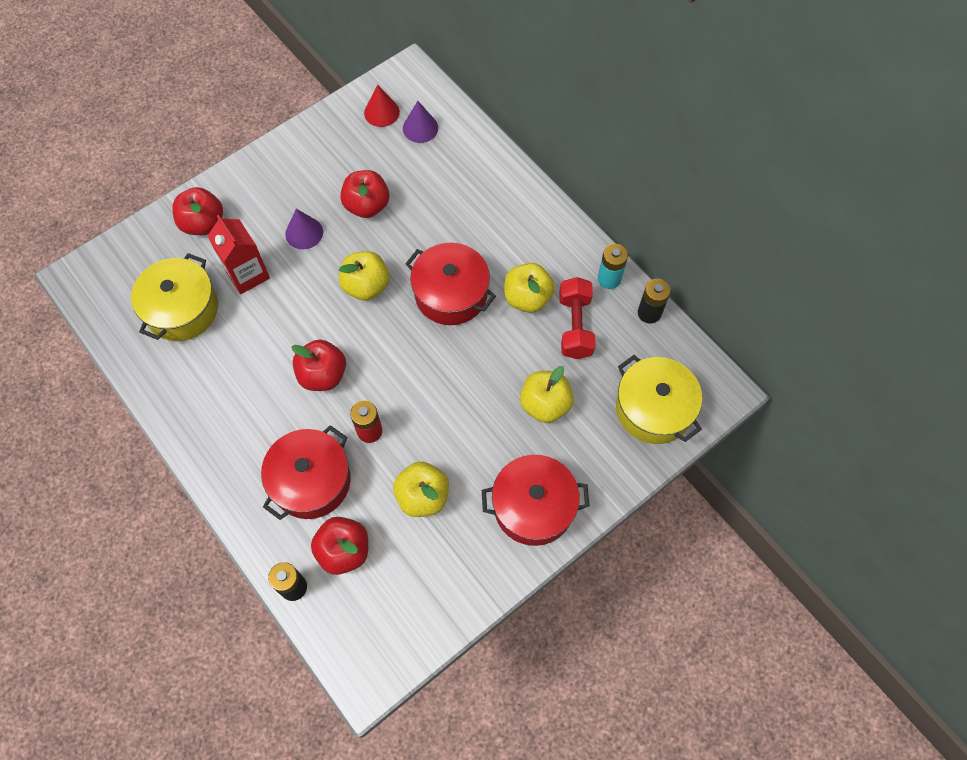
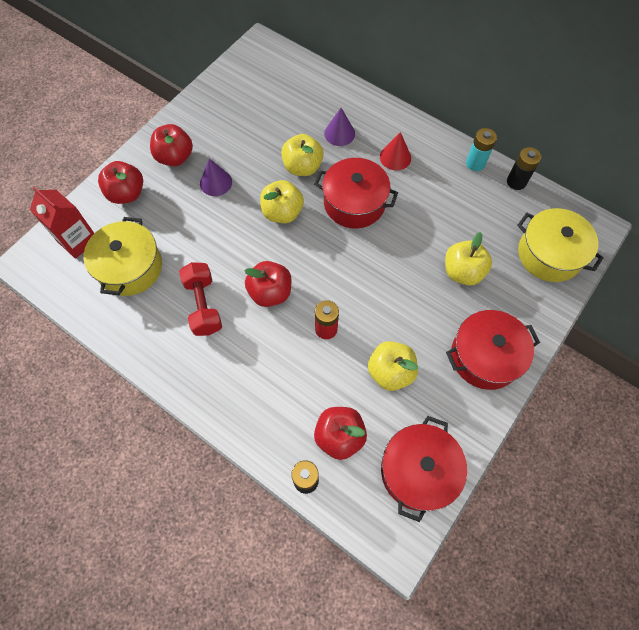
camera: 15 degrees left, 0 degrees up
red carton [208,215,270,294] -> red carton moved to [30,187,95,259]
red pot [261,425,351,520] -> red pot moved to [381,416,467,522]
red apple [340,170,389,218] -> red apple moved to [150,124,193,166]
red cone [364,84,400,127] -> red cone moved to [380,132,411,170]
purple cone [403,101,438,143] -> purple cone moved to [324,108,355,146]
yellow apple [504,263,555,313] -> yellow apple moved to [281,134,324,176]
red dumbbell [559,277,596,359] -> red dumbbell moved to [179,262,222,336]

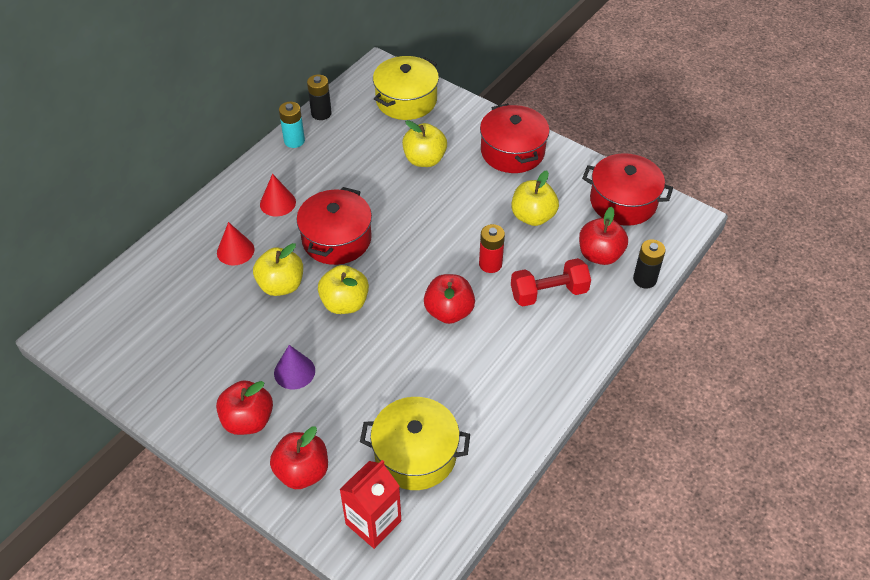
camera: 90 degrees left, 15 degrees down
red dumbbell [179,262,222,336] -> red dumbbell moved to [511,258,591,307]
purple cone [324,108,355,146] -> red cone [217,222,255,266]

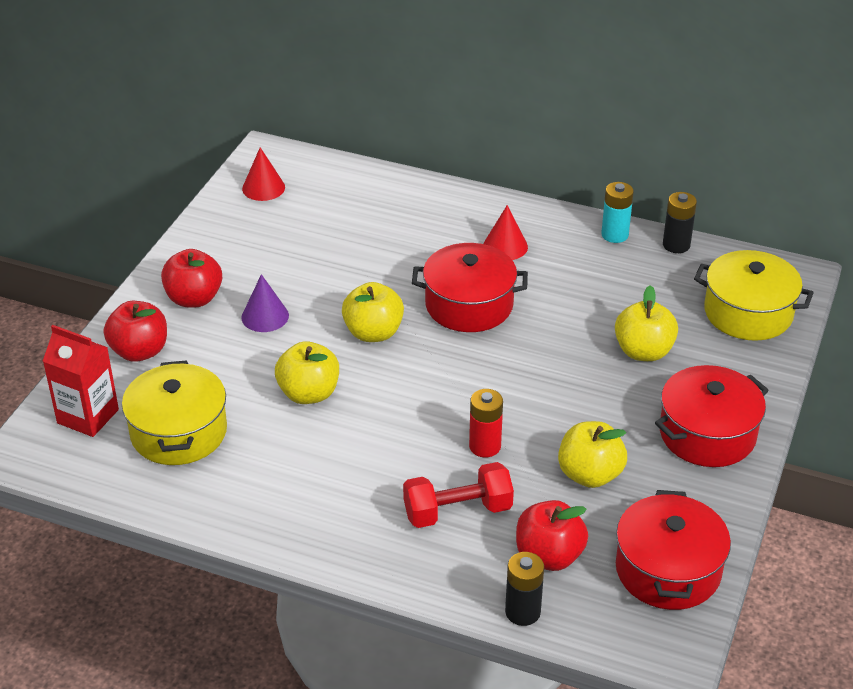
camera: 75 degrees right, 10 degrees down
red cone [217,222,255,266] -> red cone moved to [242,147,285,201]
yellow apple [253,243,303,296] -> yellow apple moved to [275,341,339,404]
red apple [424,274,475,324] -> none
red dumbbell [511,258,591,307] -> red dumbbell turned 75 degrees counterclockwise [403,462,514,528]

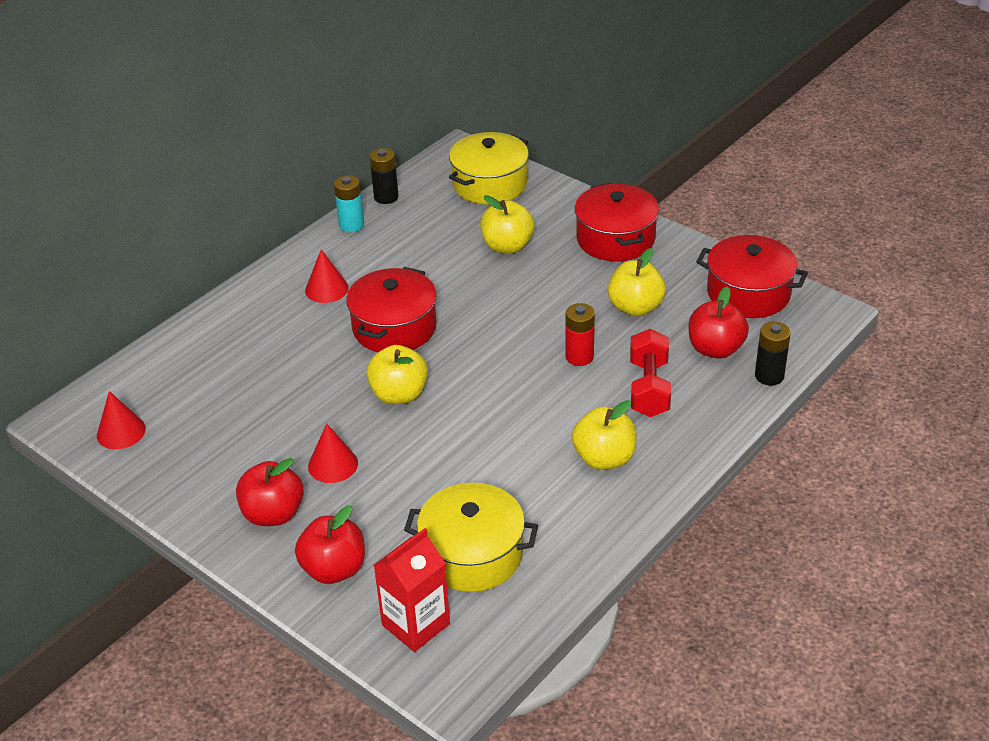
camera: 70 degrees left, 0 degrees up
purple cone [241,274,289,332] -> red cone [308,423,358,483]
yellow apple [275,341,339,404] -> yellow apple moved to [572,400,637,470]

